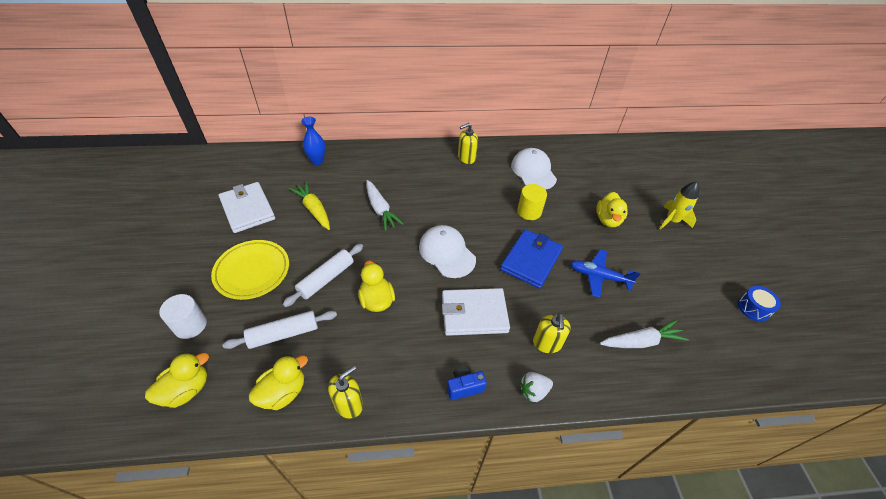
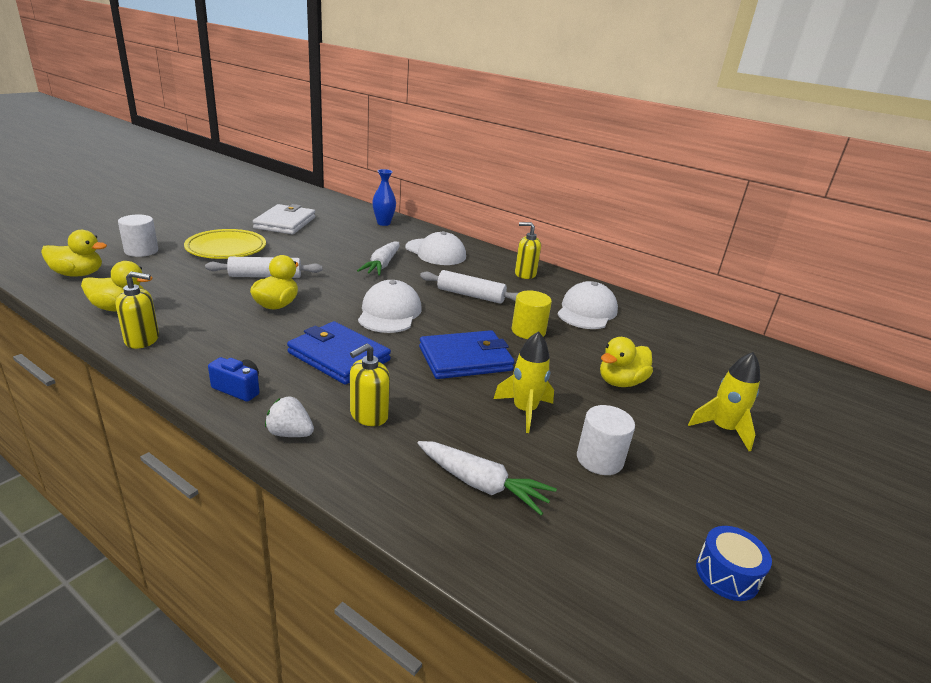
camera: 40 degrees right, 20 degrees down
white rolling pin [222,311,337,349] -> white rolling pin moved to [420,270,518,304]
yellow carrot [289,181,330,230] -> none
white wallet [442,288,510,336] -> blue wallet [287,321,391,385]
blue plane [570,250,640,298] -> yellow rocket [494,331,554,433]
none -> white cap [405,231,466,265]
none -> white cylinder [577,405,635,475]

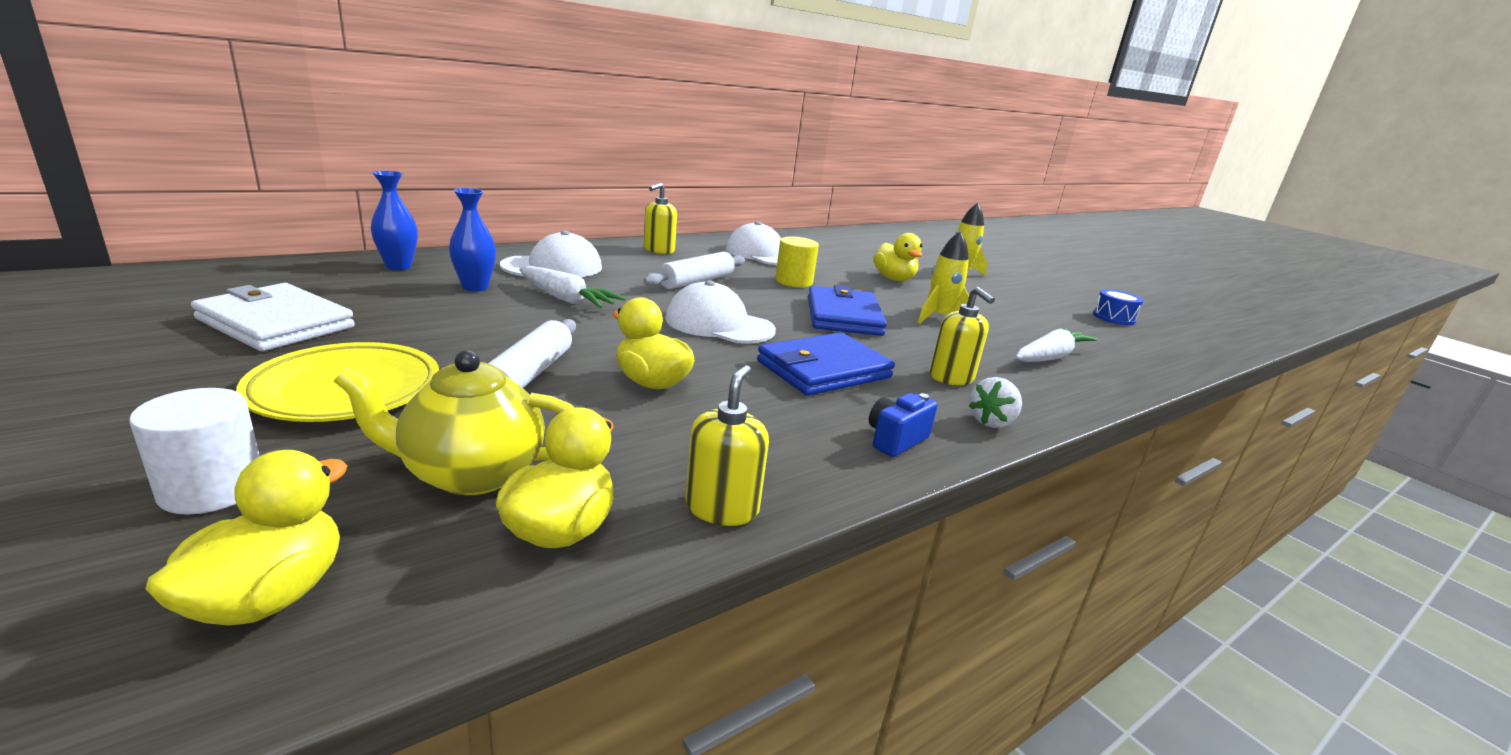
camera: 70 degrees left, 5 degrees down
white cylinder [577,405,635,475] -> none
none -> yellow teapot [334,350,575,495]
none -> blue vase [449,188,496,292]

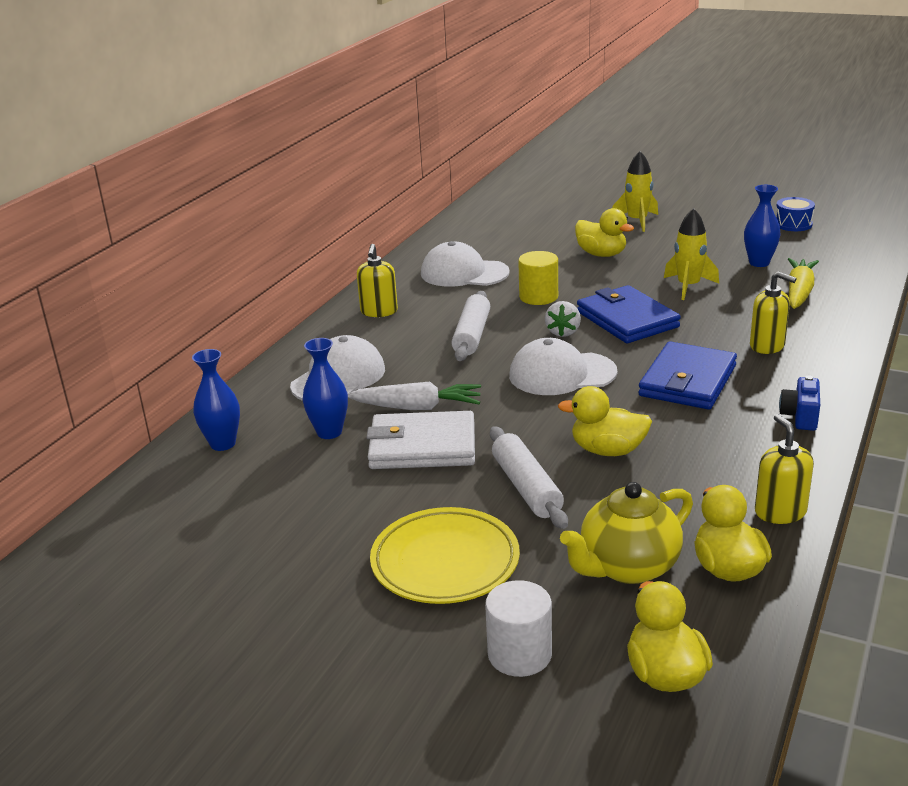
camera: 25 degrees left, 5 degrees up
white wallet [191,283,355,351] -> white wallet moved to [366,411,475,469]
white strawberry [969,377,1022,428] -> white strawberry moved to [545,301,581,337]
white carrot [1015,327,1097,362] -> yellow carrot [788,258,819,309]
none -> blue vase [744,185,781,267]

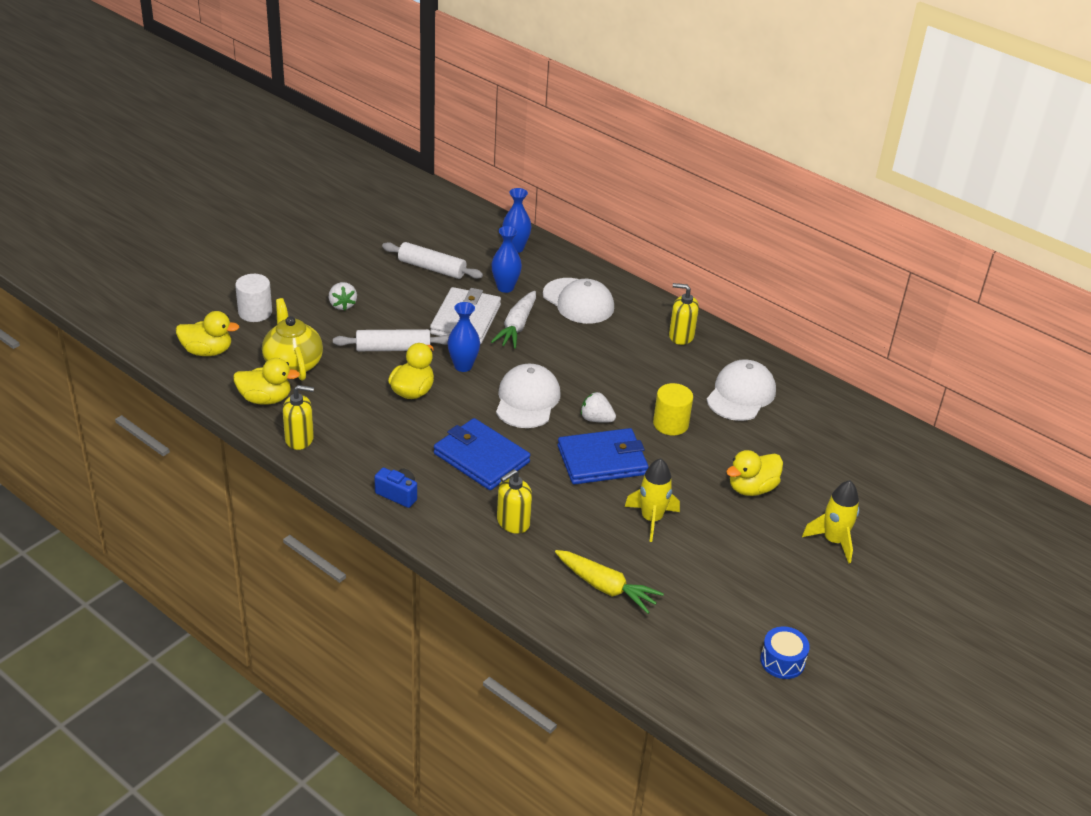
camera: 100 degrees right, 10 degrees up
yellow plate [370,507,520,604] -> white strawberry [329,282,357,310]
white rolling pin [451,291,490,361] -> white rolling pin moved to [382,242,483,279]
blue vase [744,185,781,267] -> blue vase moved to [448,302,480,372]

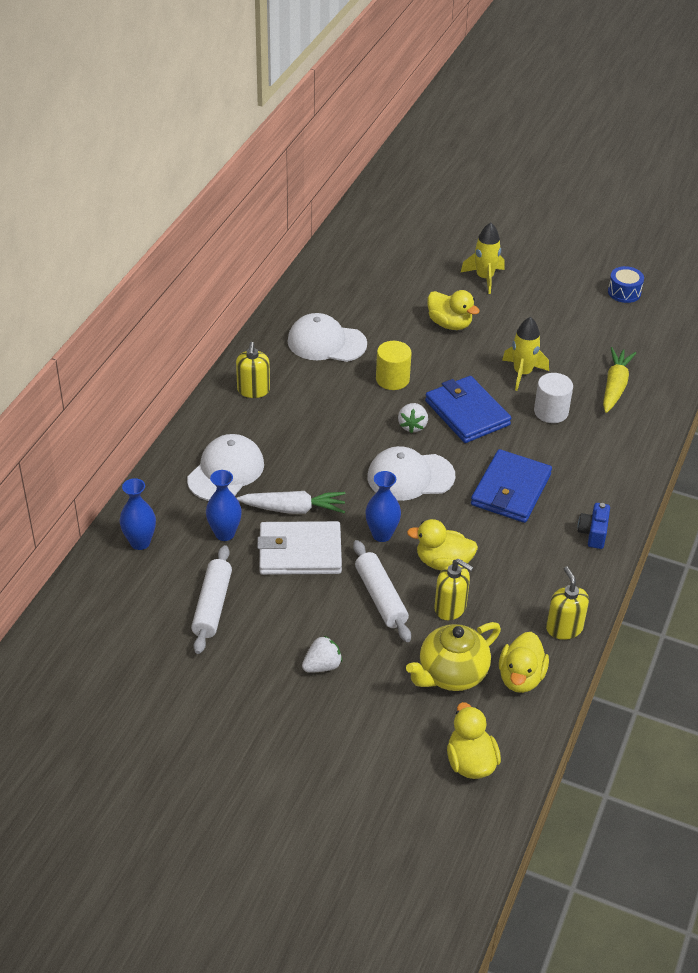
camera: 105 degrees left, 5 degrees up
yellow duck [233,358,300,405] -> yellow duck turned 150 degrees counterclockwise [499,632,549,693]
white cylinder [235,274,272,322] -> white cylinder moved to [534,373,573,423]
yellow soap dispenser [497,469,532,534] -> yellow soap dispenser moved to [434,559,474,620]

